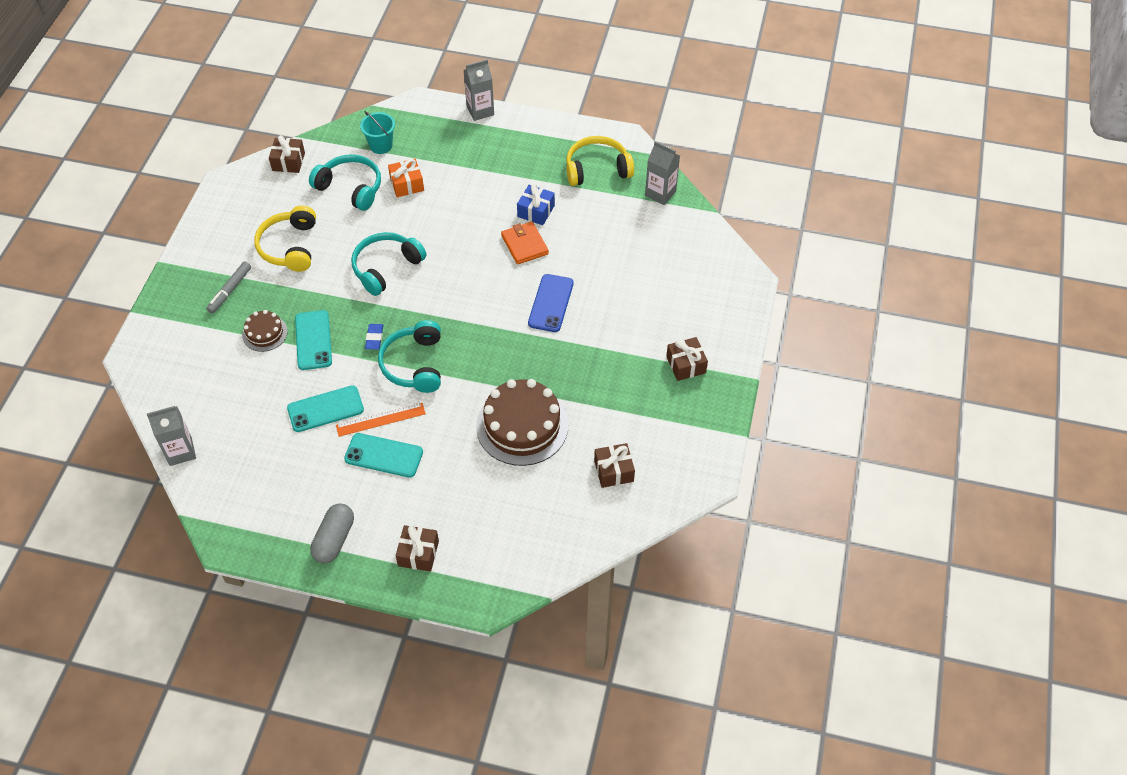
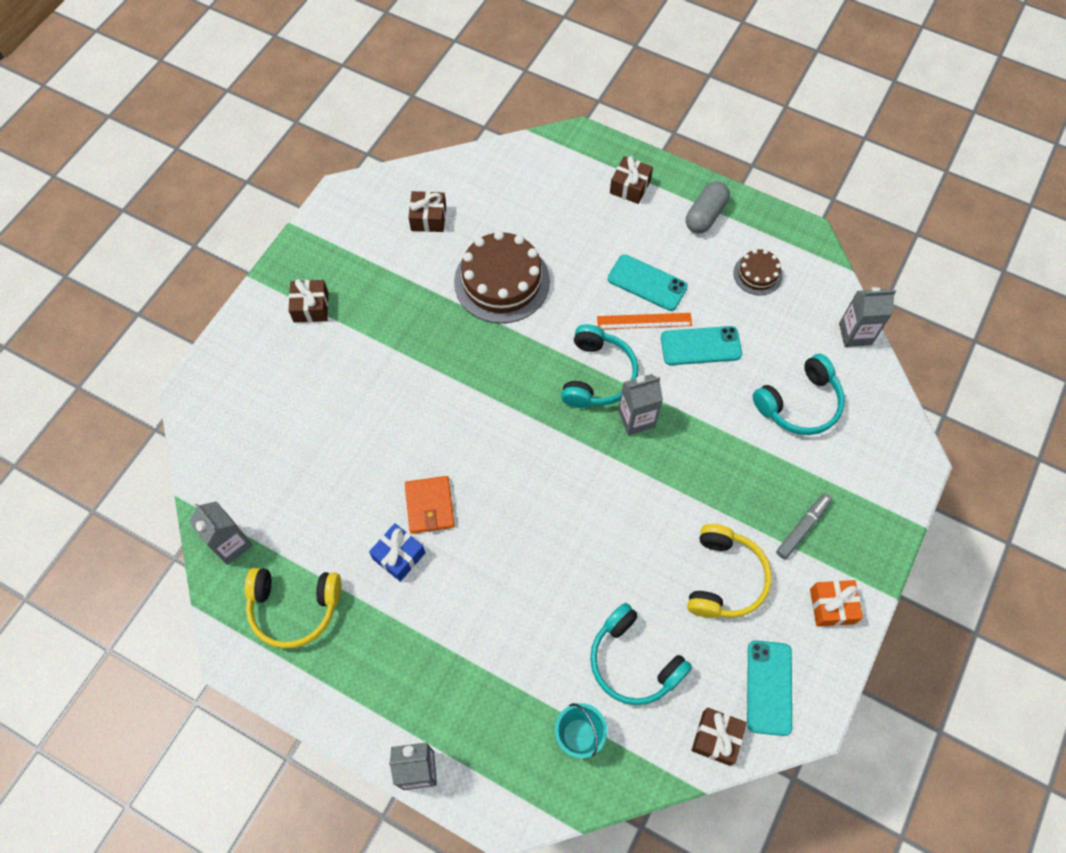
camera: 165 degrees left, 10 degrees up
brown cake [242,310,288,352] -> brown cake moved to [733,249,783,295]
turquoise phone [295,310,332,370] -> turquoise phone moved to [747,640,792,736]
turquoise headphones [351,232,427,296] -> turquoise headphones moved to [753,354,845,435]
blue eraser [365,324,383,350] -> grey carton [618,374,663,435]
orange gift [388,159,424,197] -> orange gift moved to [810,580,863,627]
blue phone [528,274,574,332] -> none

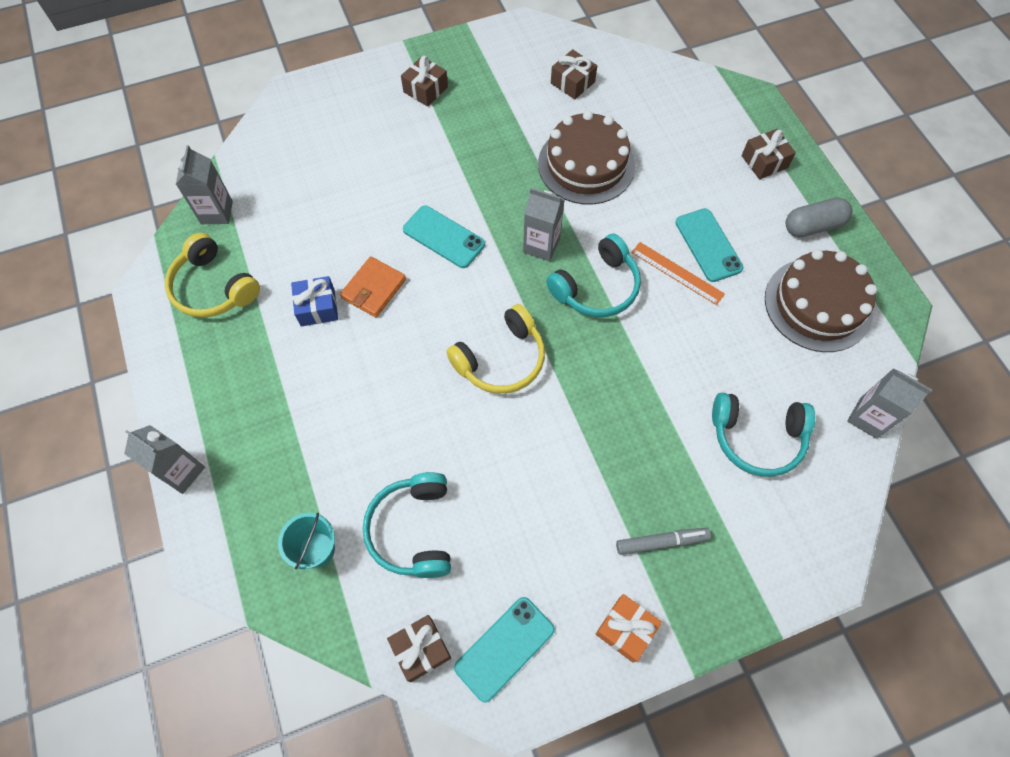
camera: 40 degrees right, 0 degrees up
grey carton [618,374,663,435] -> grey carton moved to [523,188,564,261]
turquoise phone [661,326,742,365] -> turquoise phone moved to [403,206,485,268]
yellow headphones [687,524,772,618] -> yellow headphones moved to [446,304,545,394]
brown cake [733,249,783,295] -> brown cake [765,249,877,352], size x1.95

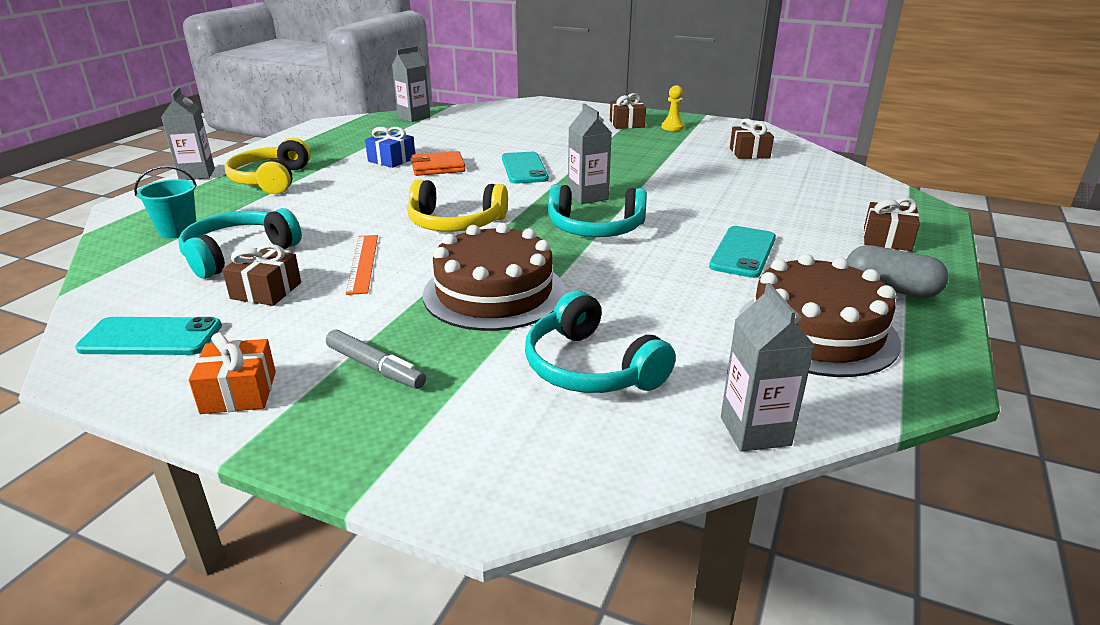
camera: 45 degrees right, 35 degrees down
yellow headphones [165,233,260,318] -> yellow headphones moved to [225,138,311,194]
brown gift [387,615,451,682] -> brown gift moved to [222,244,301,306]
brown cake [538,111,635,205] -> brown cake moved to [423,223,565,331]
orange ruler [631,242,725,305] -> orange ruler moved to [346,235,378,295]
none -> yellow pawn [661,85,685,131]

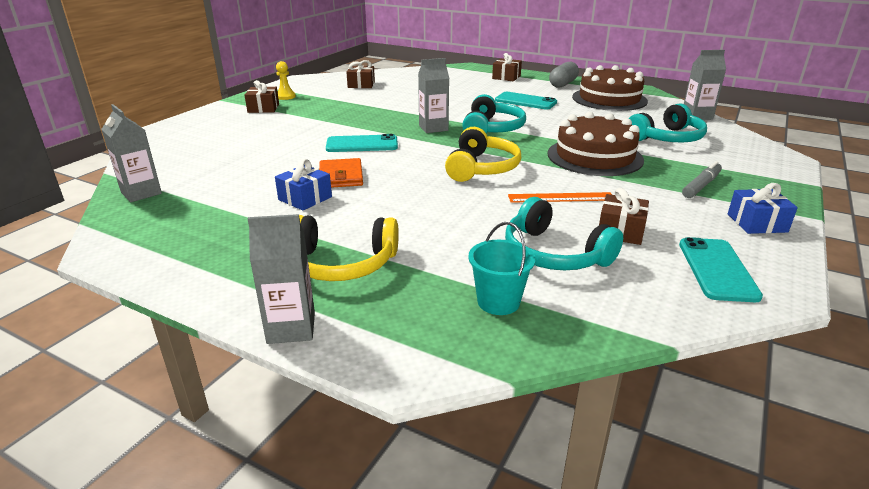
camera: 85 degrees left, 0 degrees up
orange gift [189,332,276,414] -> blue gift [728,183,798,234]

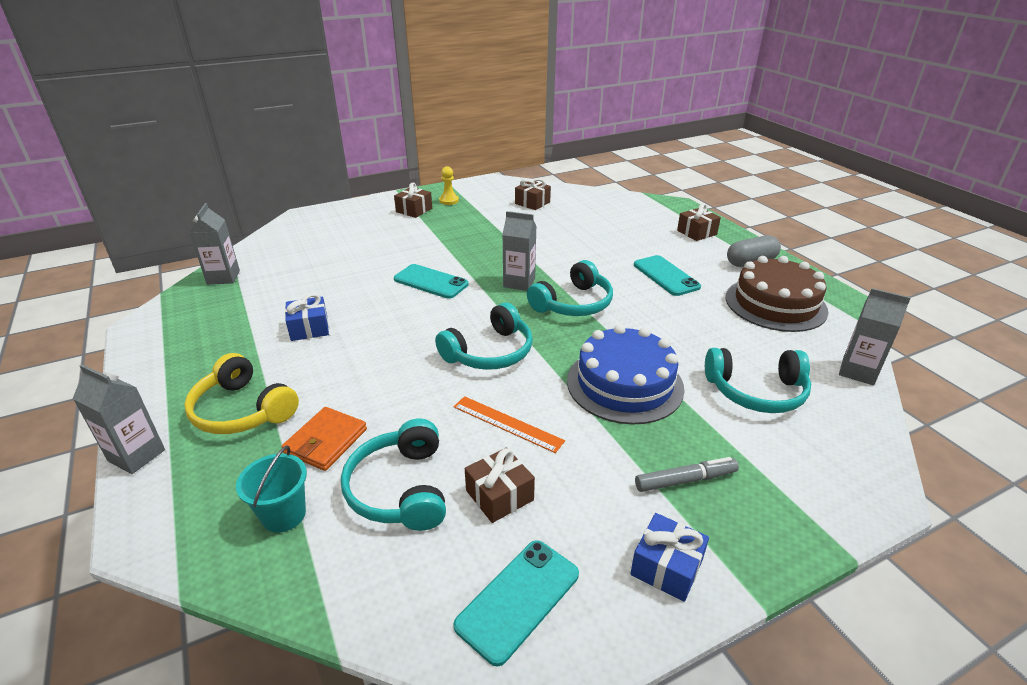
camera: 35 degrees right, 5 degrees up
orange wallet [319,158,363,188] -> orange wallet moved to [282,407,367,471]
yellow headphones [445,127,521,182] -> turquoise headphones [435,302,533,370]
brown cake [547,112,644,176] -> blue cake [567,324,685,425]

